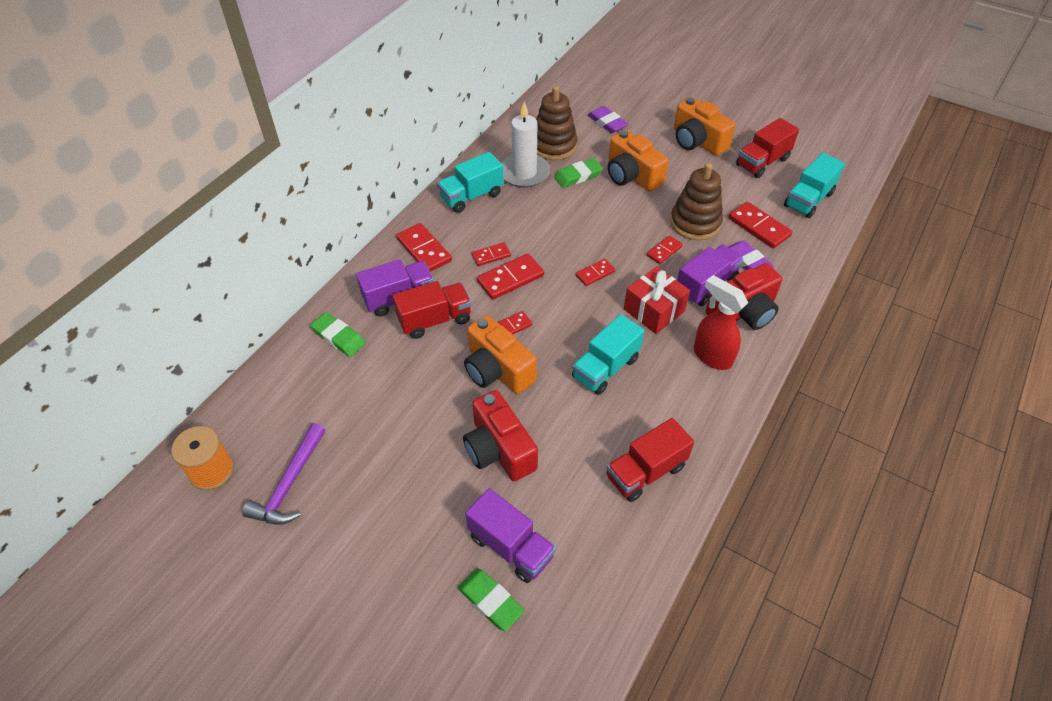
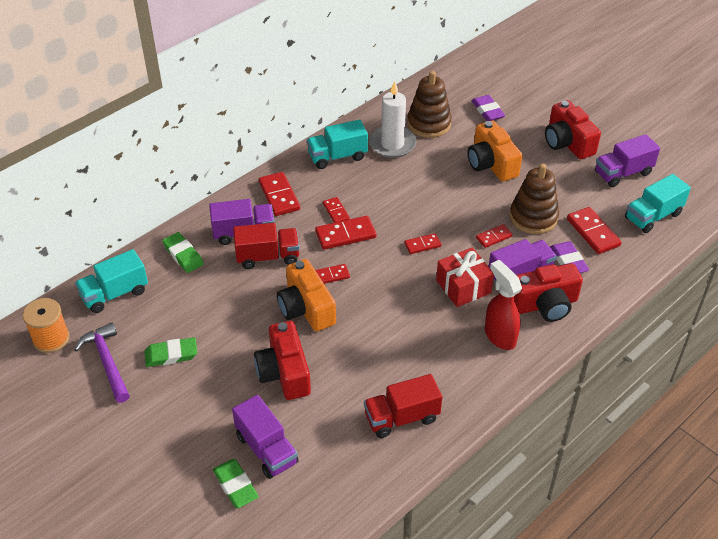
camera: 15 degrees right, 5 degrees down
purple hammer [242,423,325,525] -> purple hammer turned 120 degrees clockwise [74,322,130,403]
red domino [472,242,511,266] -> red domino turned 75 degrees clockwise [323,197,350,223]
green eraser [554,158,603,188] -> green eraser moved to [145,337,197,367]
turquoise truck [572,314,644,395] -> turquoise truck moved to [75,249,148,313]
orange camera [674,97,736,156] -> red camera [545,100,601,159]
red truck [736,118,799,178] -> purple truck [595,134,660,187]

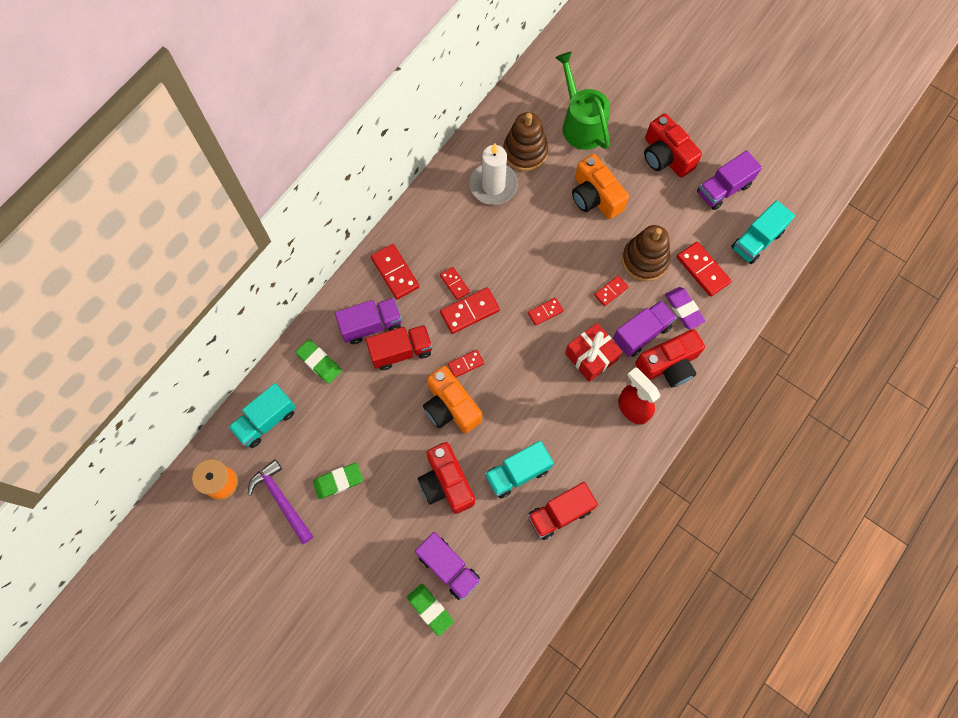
camera: 10 degrees left, 25 degrees up
turquoise truck [307,120,368,169] -> turquoise truck moved to [485,441,554,499]
purple eraser [472,95,505,121] -> green watering can [555,52,610,150]

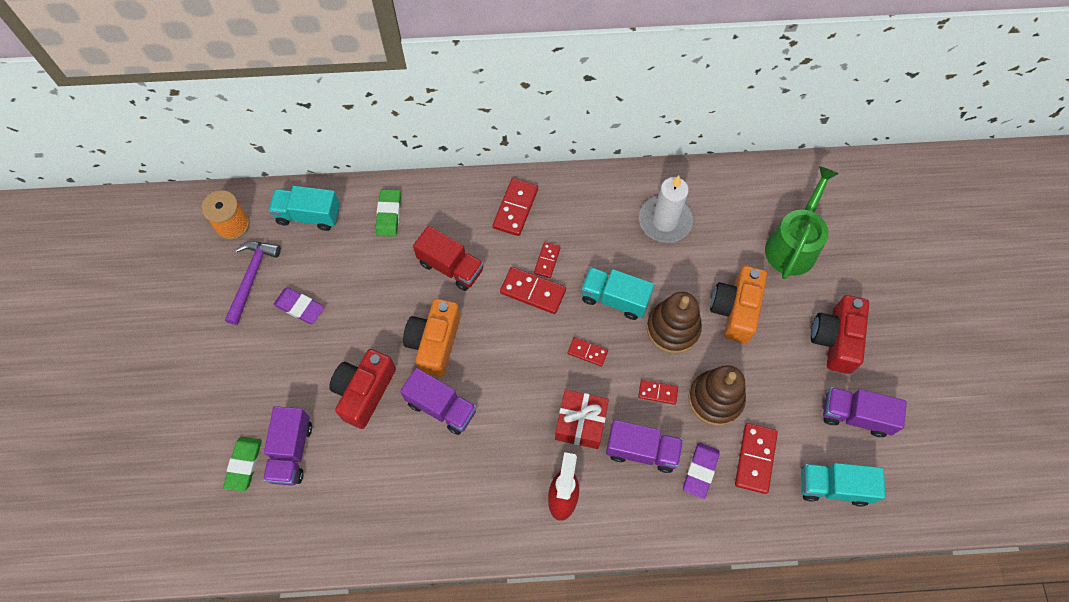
camera: 50 degrees right, 5 degrees down
green eraser [313,463,363,500] -> purple eraser [273,288,324,324]
purple truck [335,298,402,344] -> purple truck moved to [400,368,477,435]
red domino [448,350,484,378] -> none
turquoise truck [485,441,554,499] -> turquoise truck moved to [581,267,654,320]
brown stacking toy [503,112,548,171] -> brown stacking toy moved to [647,292,702,354]
red truck [528,482,598,540] -> none
red camera [635,329,705,387] -> none

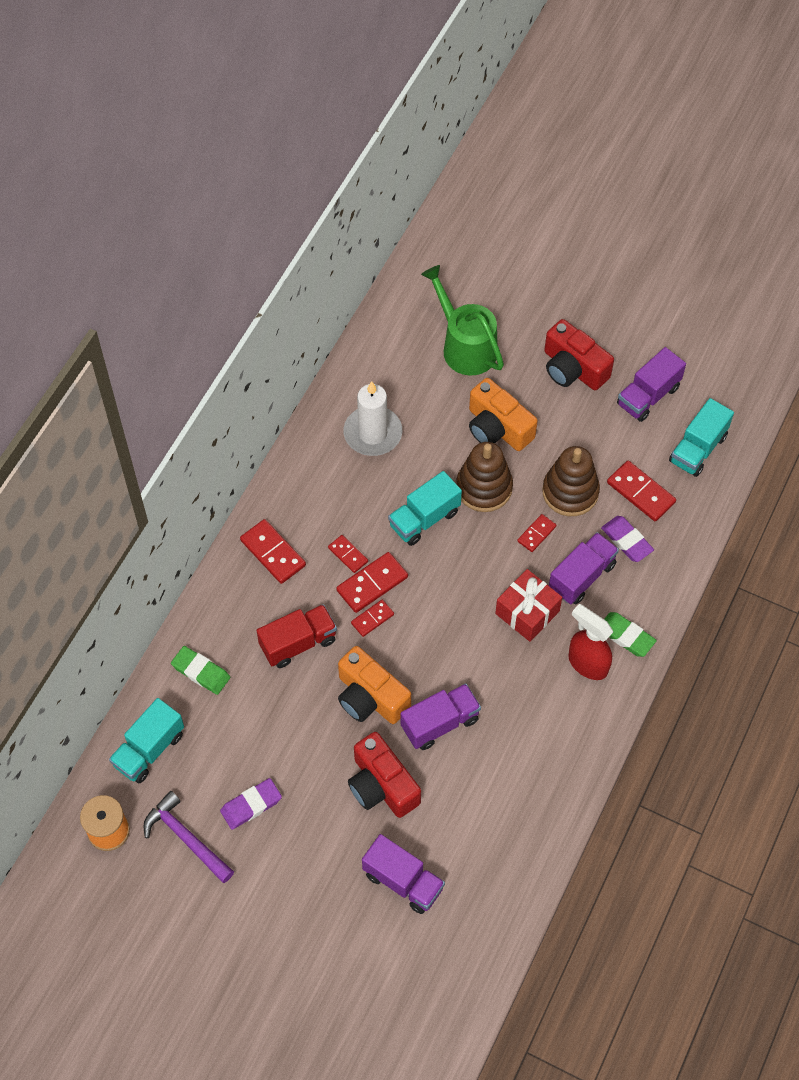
camera: 60 degrees left, 5 degrees down
green eraser [223,437,262,492] -> green eraser moved to [604,612,657,657]
red domino [568,337,608,367] -> red domino moved to [351,600,394,637]

